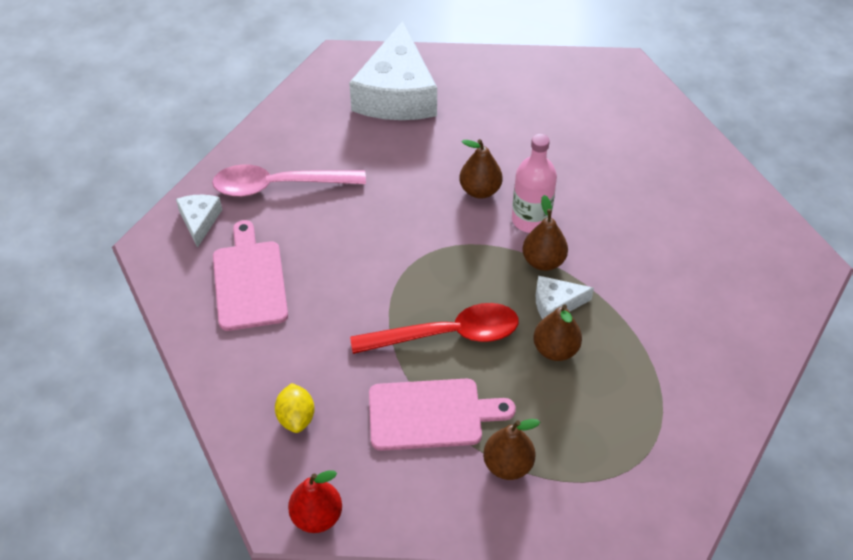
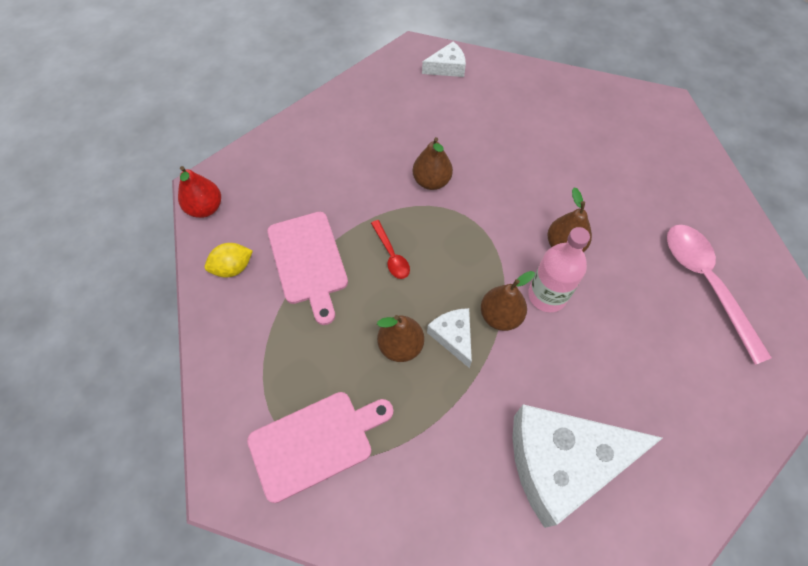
camera: 75 degrees right, 10 degrees up
pink spoon [212,164,366,197] -> pink spoon moved to [667,225,772,365]
pink cutting board [213,220,288,331] -> pink cutting board moved to [247,392,393,503]
yellow lemon [275,383,315,433] -> yellow lemon moved to [205,243,253,278]
white cheese [349,21,437,120] -> white cheese moved to [512,404,662,528]
red spoon [350,303,519,354] -> red spoon [371,220,410,279], size x0.50
brown pear [483,419,540,480] -> brown pear moved to [413,137,453,190]

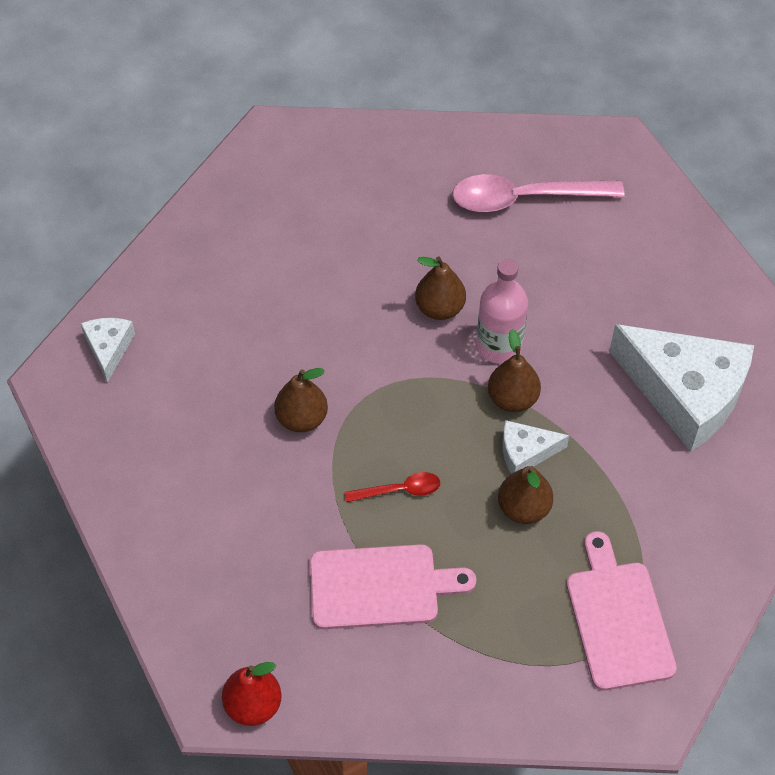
camera: 75 degrees left, 5 degrees down
yellow lemon [205,243,253,278] -> none
white cheese [512,404,662,528] -> white cheese turned 60 degrees counterclockwise [609,324,754,452]

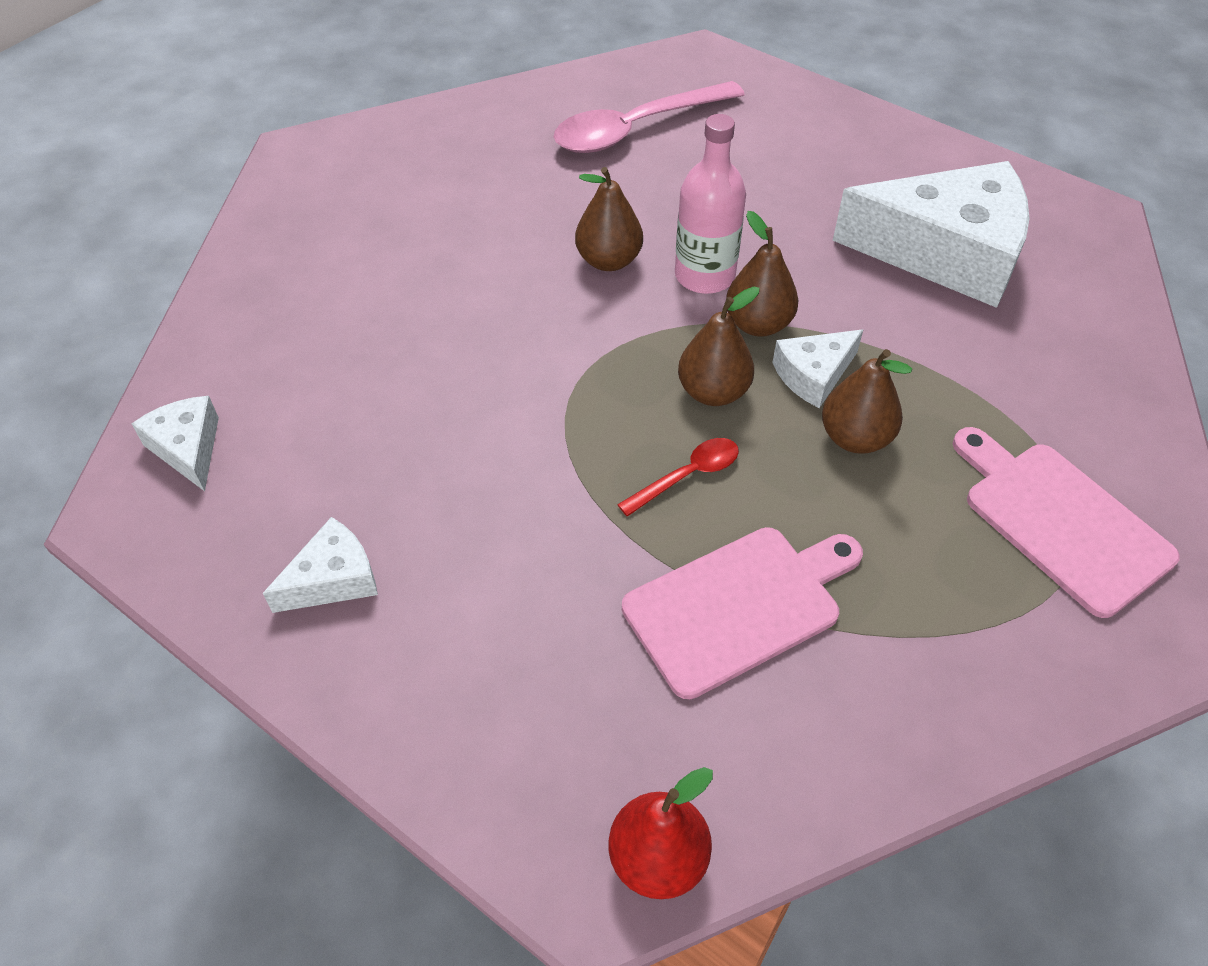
camera: 25 degrees left, 5 degrees down
brown pear [274,368,328,432] -> brown pear moved to [678,287,760,406]
none -> white cheese [263,517,378,613]

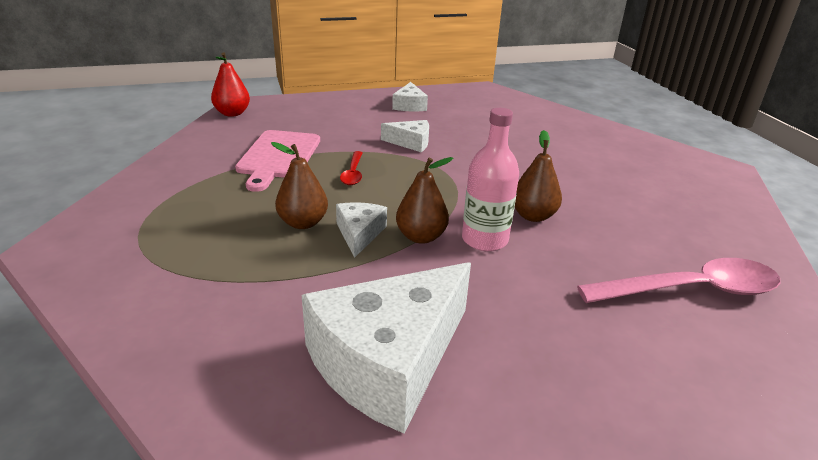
camera: 125 degrees right, 20 degrees down
white cheese [131,396,219,491] -> white cheese moved to [381,120,429,152]
pink spoon [554,81,745,153] -> pink spoon turned 75 degrees clockwise [577,258,780,303]
brown pear [678,287,760,406] -> none
pink cutting board [953,427,1180,618] -> none

